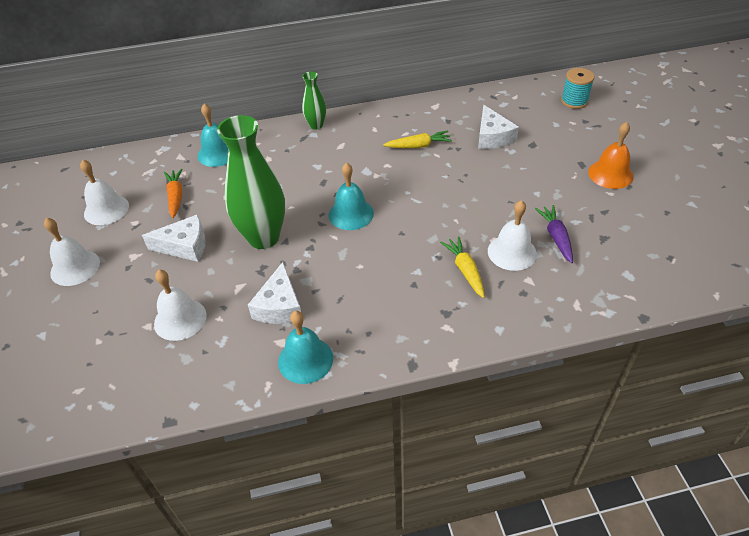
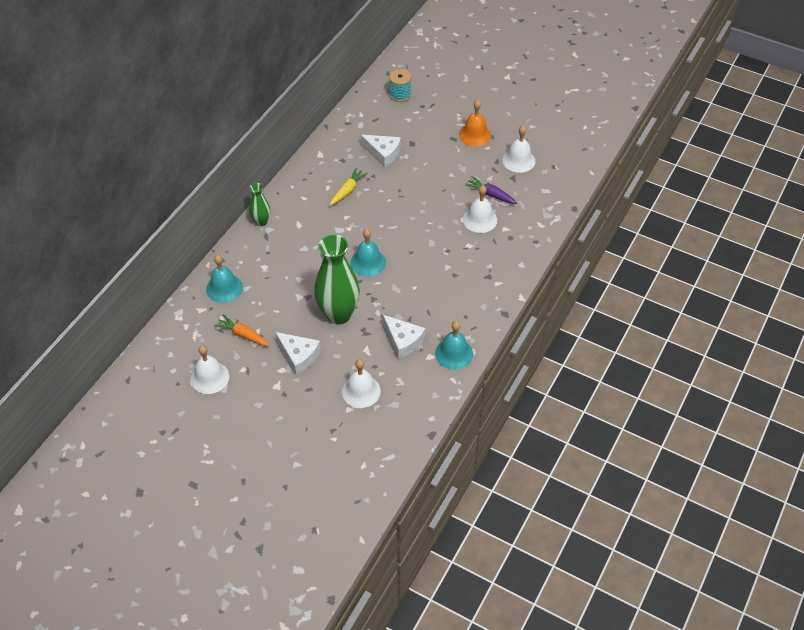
camera: 50 degrees left, 5 degrees up
white bell [44,218,100,286] -> white bell moved to [502,126,535,173]
white cheese [142,214,205,262] -> white cheese turned 90 degrees clockwise [275,332,321,375]
yellow carrot [440,236,485,298] -> none

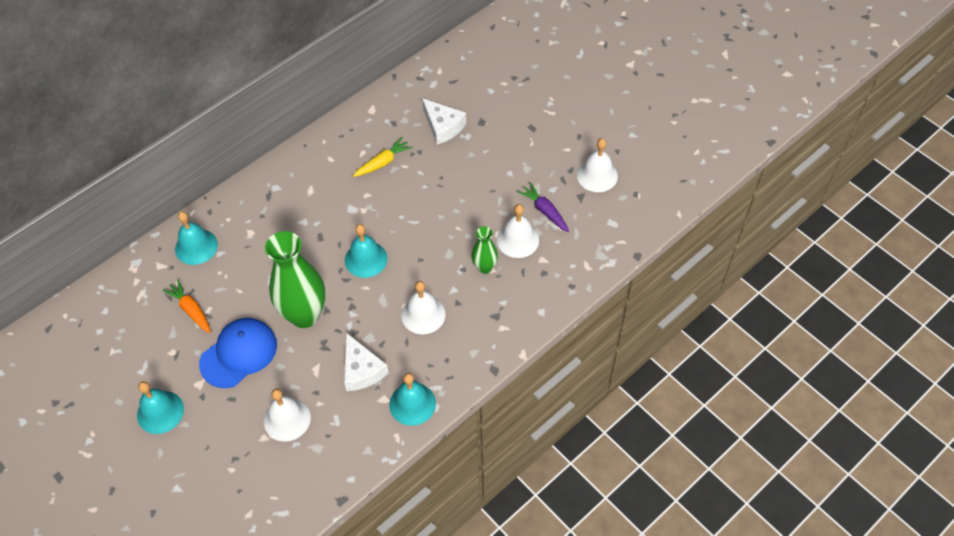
camera: 20 degrees right, 5 degrees up
white bell [191,345,229,394] -> white bell moved to [401,281,446,334]
green vase [249,183,270,226] -> green vase moved to [472,226,498,274]
white cheese [275,332,321,375] -> blue cap [199,318,277,388]
turquoise spool [389,69,411,102] -> none
orange bell [459,100,491,147] -> none
none -> turquoise bell [137,381,184,434]

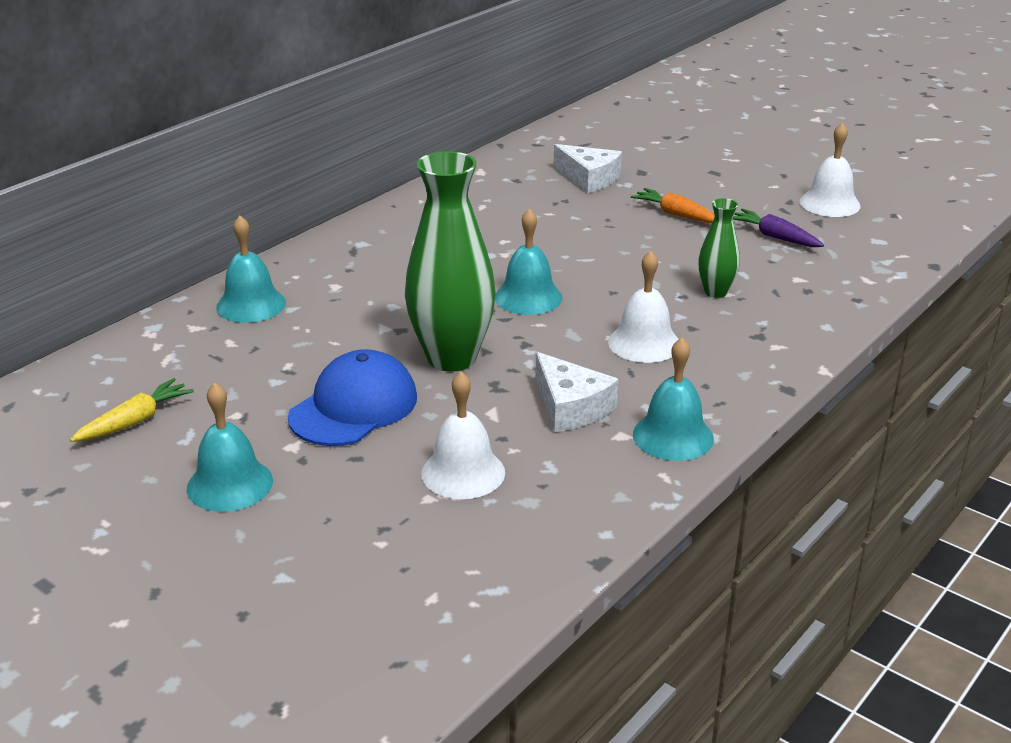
camera: 10 degrees left, 25 degrees down
orange carrot [162,279,211,333] -> orange carrot moved to [630,188,715,223]
yellow carrot [353,137,413,177] -> yellow carrot moved to [70,378,194,442]
white bell [497,204,539,258] -> none

